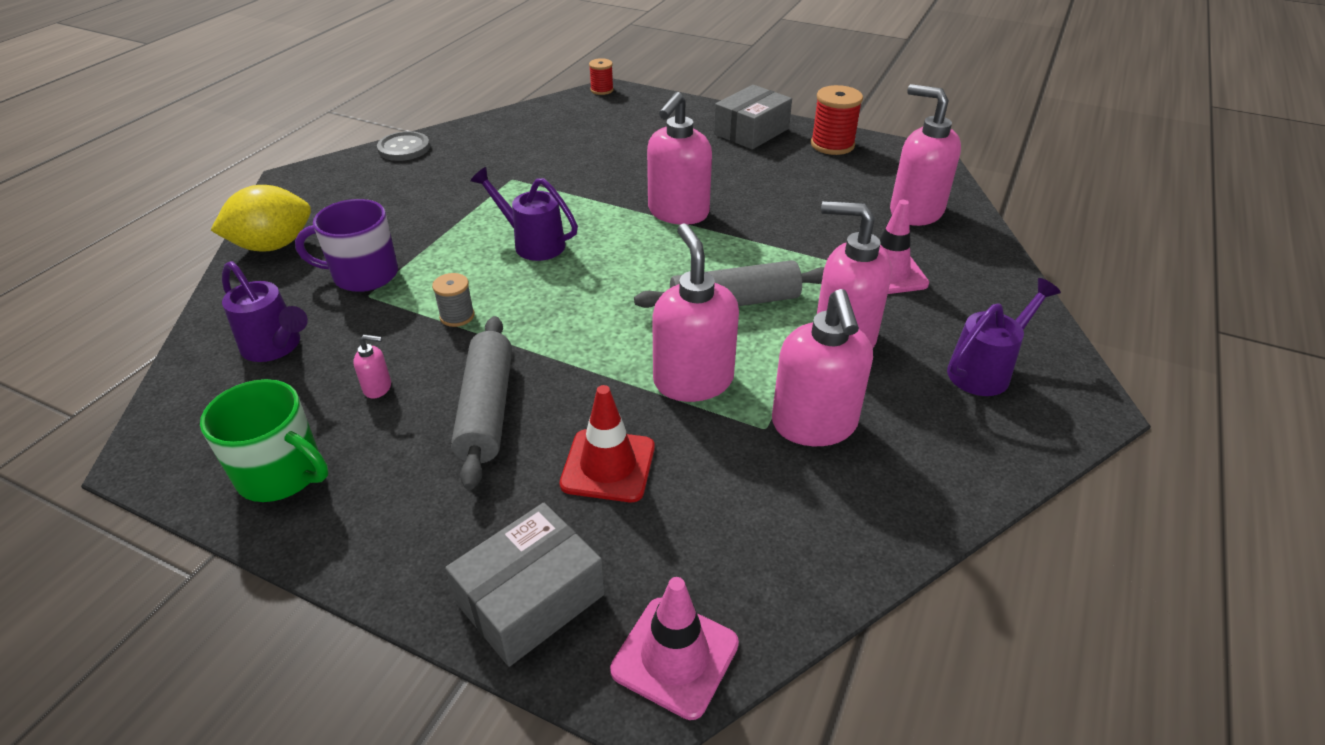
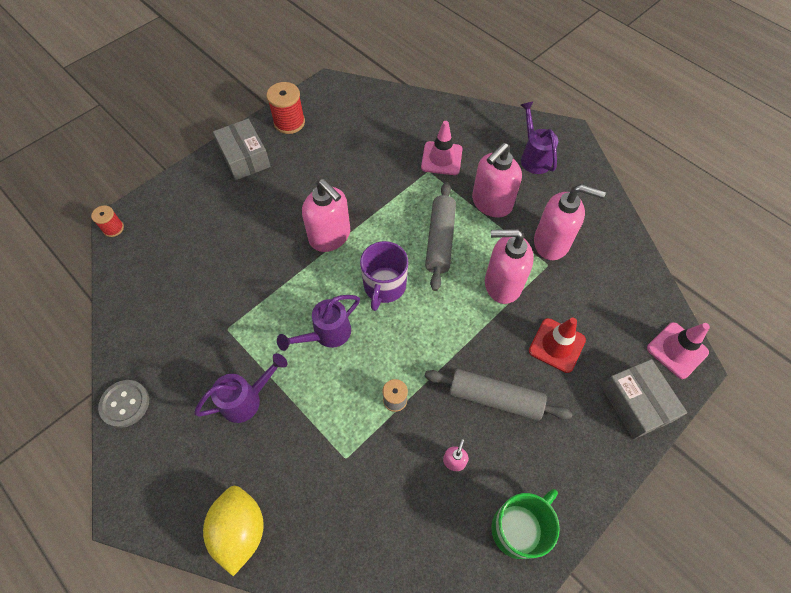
camera: 70 degrees left, 20 degrees up
purple watering can [222,261,308,362] -> purple watering can moved to [194,353,287,423]
purple mug [295,199,398,292] -> purple mug moved to [360,241,408,311]
pink soap dispenser [890,84,961,226] -> none

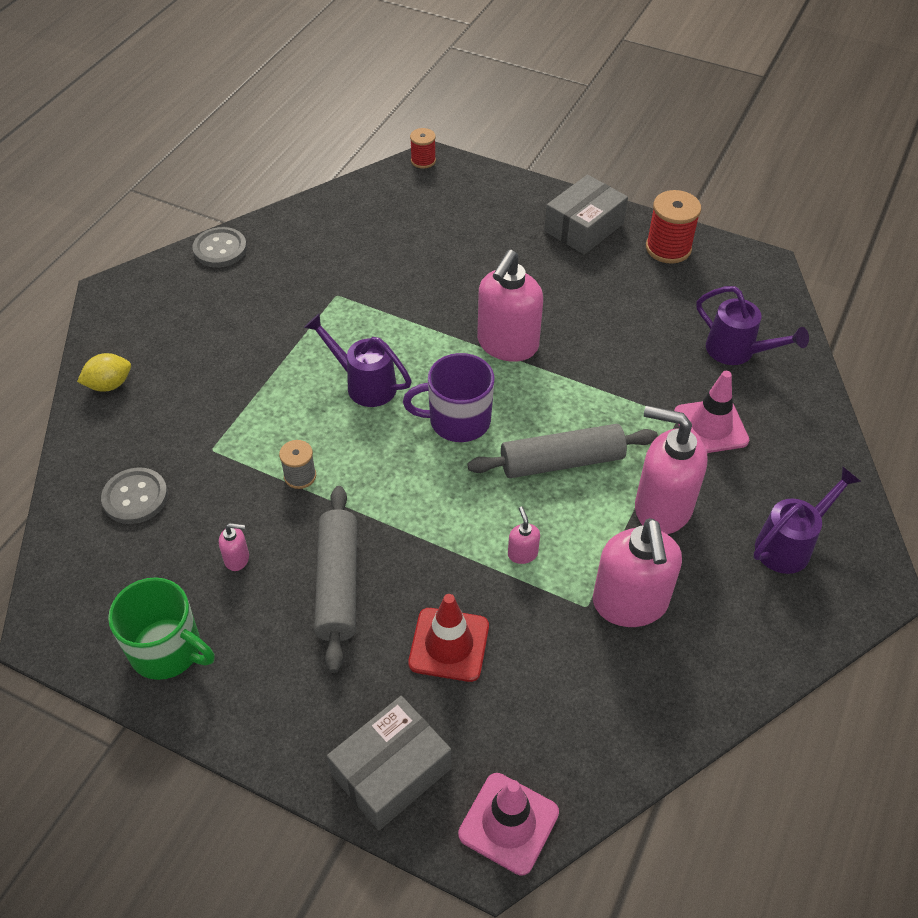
camera: 70 degrees right, 10 degrees down
purple watering can [194,353,287,423] -> purple watering can moved to [696,286,809,365]
yellow lemon [203,486,264,576] -> yellow lemon [77,353,131,392], size x0.59
pink soap dispenser [485,229,534,304] -> pink soap dispenser [508,507,540,564], size x0.42
none -> grey button [101,468,168,524]

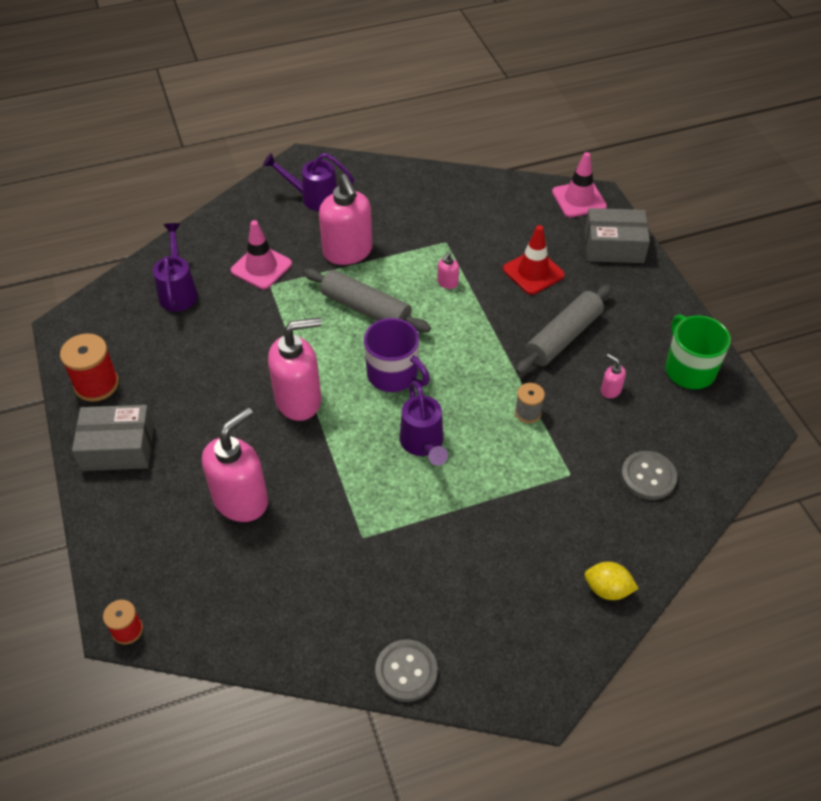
camera: 135 degrees left, 0 degrees up
pink soap dispenser [593,518,682,627] -> pink soap dispenser moved to [202,407,268,522]

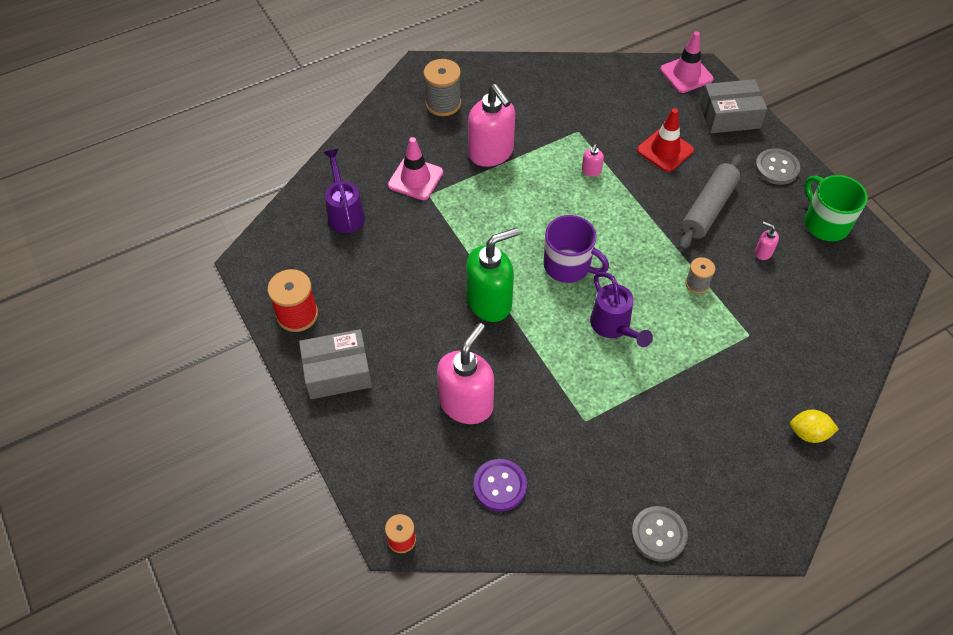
camera: 10 degrees left, 5 degrees up
purple watering can [263,153,354,211] -> grey spool [423,59,461,116]
pink soap dispenser [268,317,322,421] -> green soap dispenser [466,227,520,322]
grey rolling pin [303,268,431,333] -> none
grey button [621,451,677,500] -> grey button moved to [755,148,800,185]
none -> purple button [473,459,527,512]

